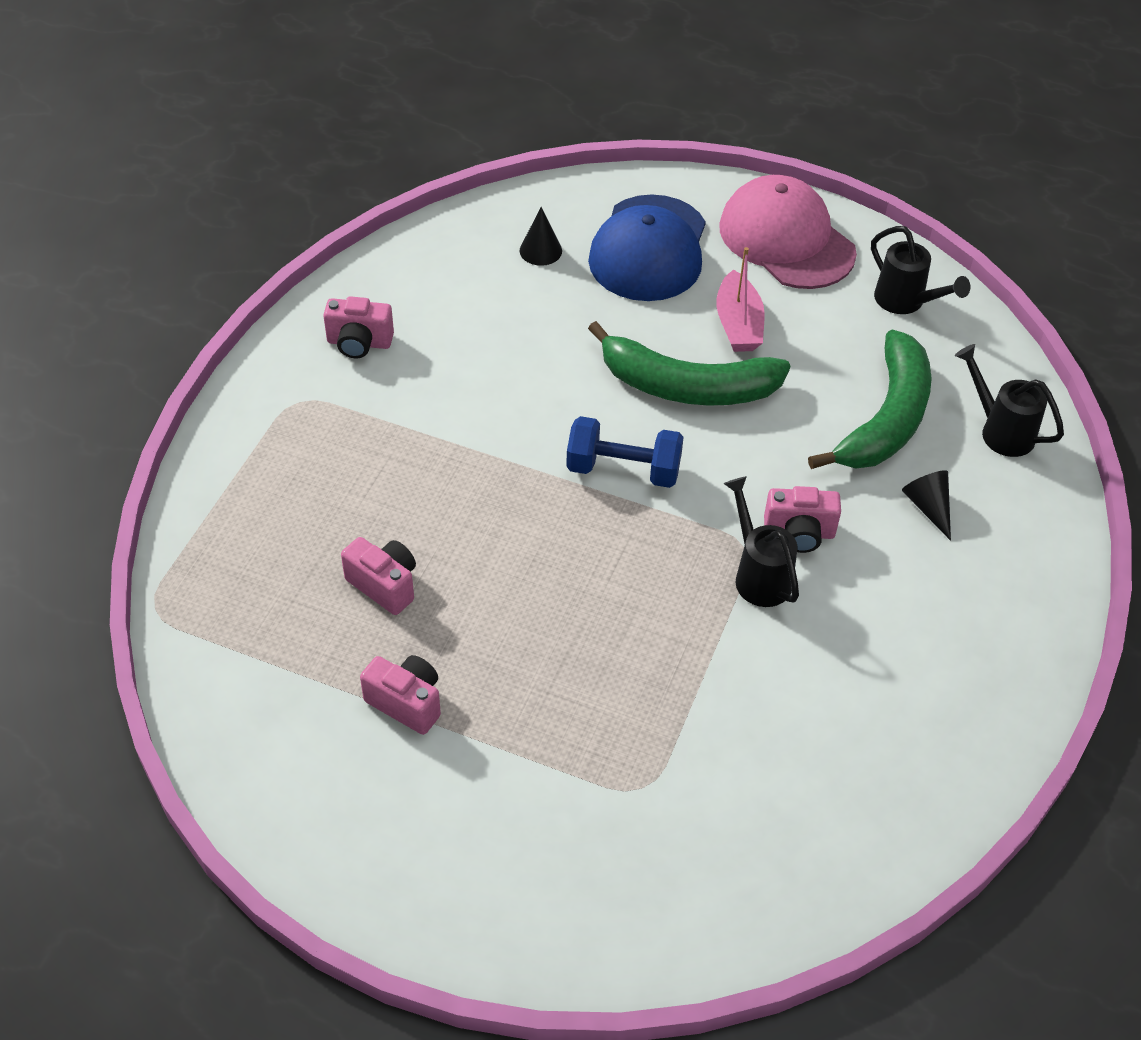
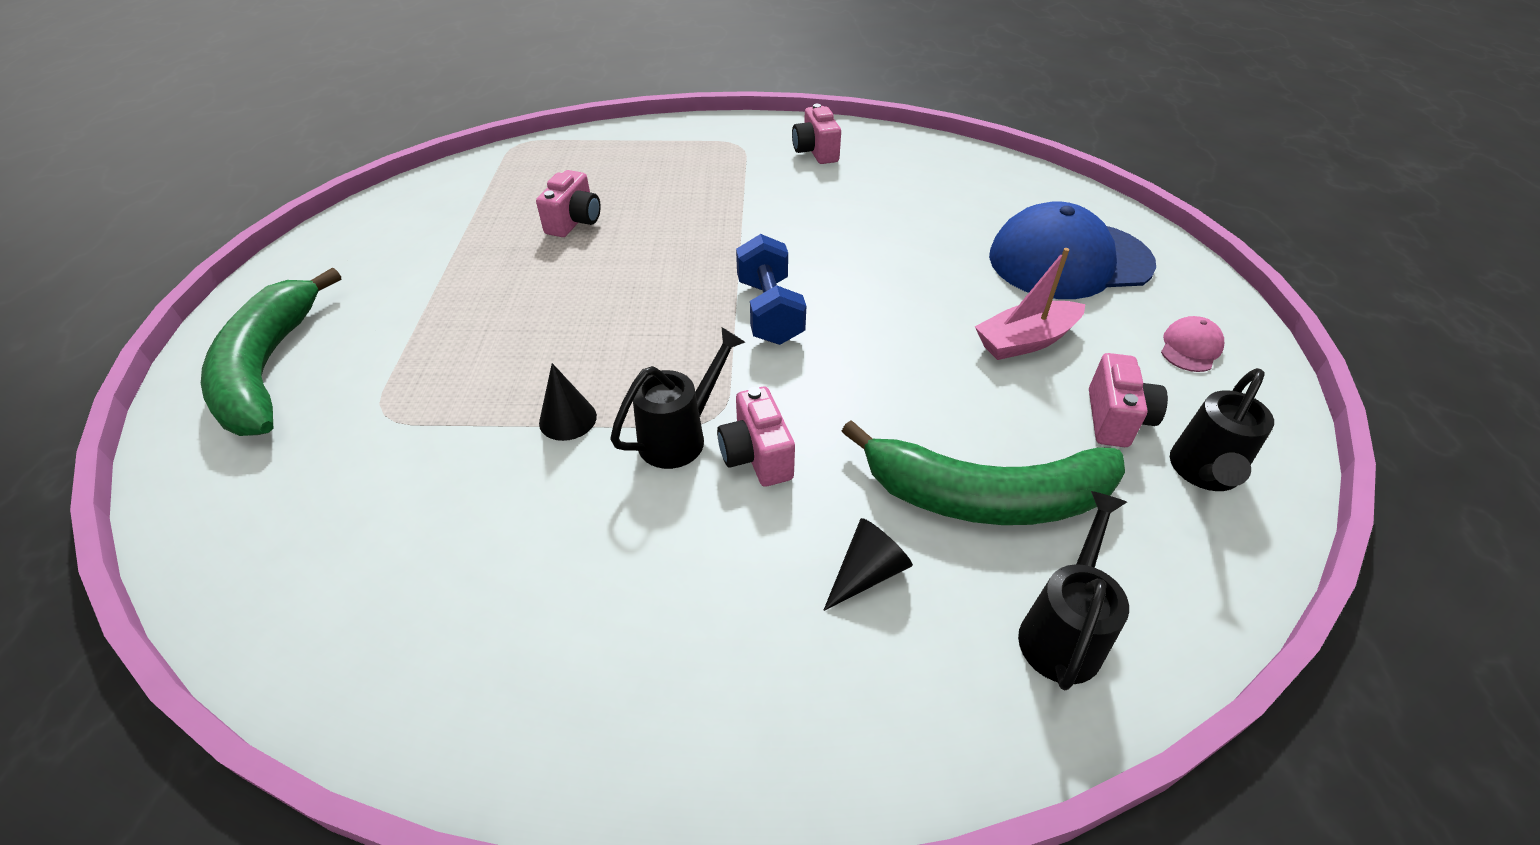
camera: 70 degrees right, 5 degrees down
pink camera [360,655,441,735] -> pink camera moved to [1089,353,1168,447]
black cone [520,207,562,266] -> black cone moved to [539,363,597,441]
green banana [588,321,791,406] -> green banana moved to [201,268,341,436]
pink cap [719,175,857,289] -> pink cap [1161,316,1224,372], size x0.41

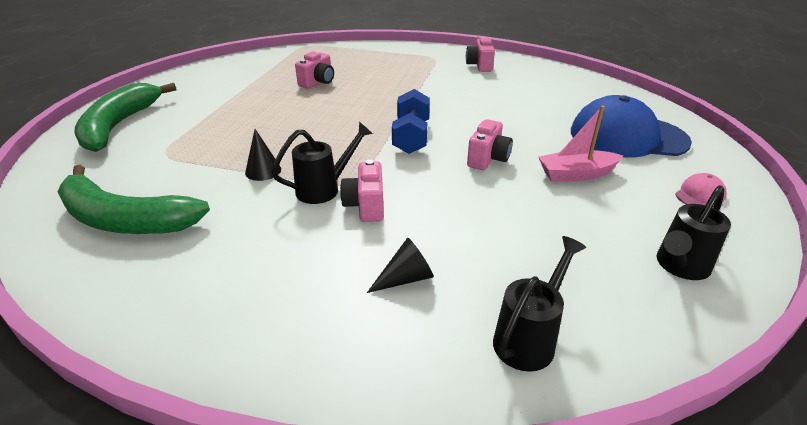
camera: 15 degrees right, 10 degrees down
green banana [842,420,1125,525] -> green banana moved to [58,165,210,234]
pink camera [1089,353,1168,447] -> pink camera moved to [467,119,513,170]

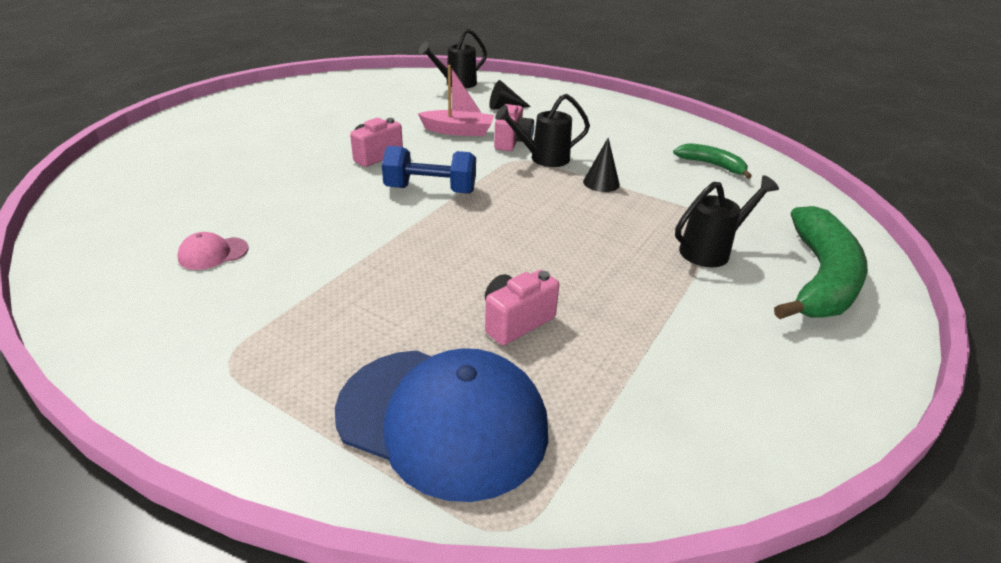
camera: 165 degrees left, 0 degrees up
green banana [58,165,210,234] -> green banana [673,143,752,179], size x0.53
blue dumbbell [392,89,430,154] -> blue dumbbell turned 75 degrees clockwise [382,146,476,194]
pink camera [466,37,495,72] -> none
pink boat [539,106,623,182] -> pink boat moved to [418,65,494,136]
blue cap [571,95,692,157] -> blue cap moved to [335,348,548,502]
black watering can [656,185,731,280] -> black watering can moved to [675,175,779,267]
pink cap [675,173,727,205] -> pink cap moved to [177,232,249,270]

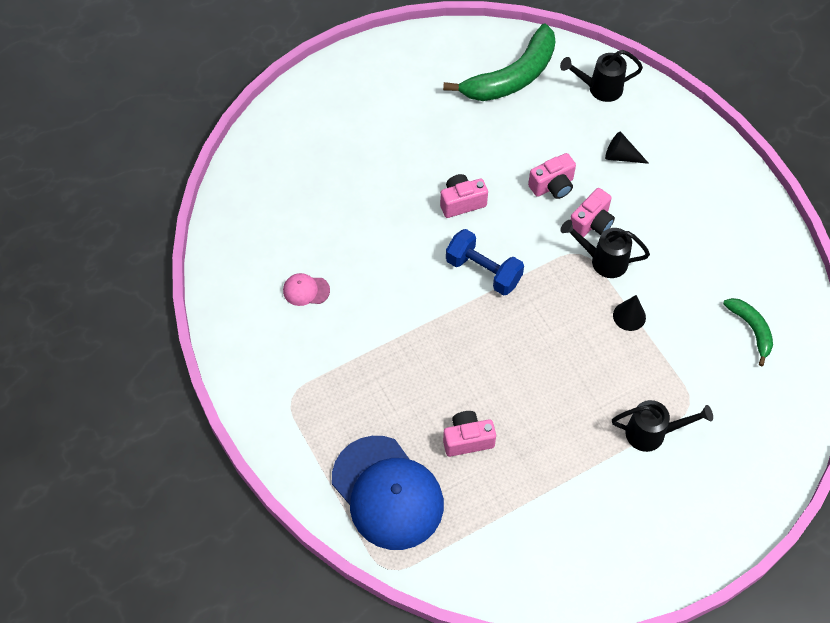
camera: 30 degrees right, 25 degrees up
pink boat [418,65,494,136] -> pink camera [528,153,576,199]
green banana [774,206,868,319] -> green banana moved to [443,24,556,101]

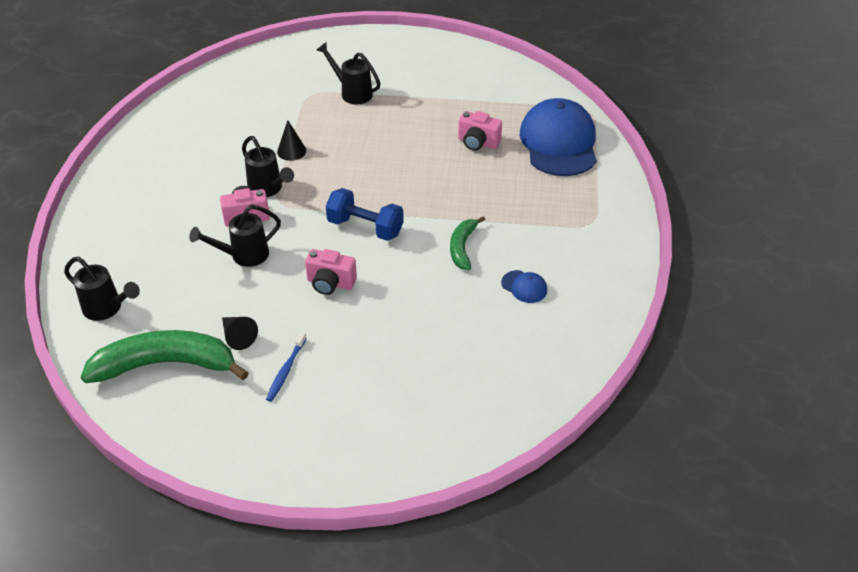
camera: 145 degrees left, 15 degrees down
pink cap [283,273,330,306] -> blue cap [501,270,547,303]
blue dumbbell [446,229,524,296] -> blue dumbbell turned 45 degrees counterclockwise [326,188,404,241]
pink camera [528,153,576,199] -> black watering can [189,205,281,267]
black cone [605,132,649,164] -> black cone moved to [222,317,258,350]
green banana [723,298,773,366] -> green banana moved to [450,216,485,270]
none -> blue toothbrush [266,332,307,402]

